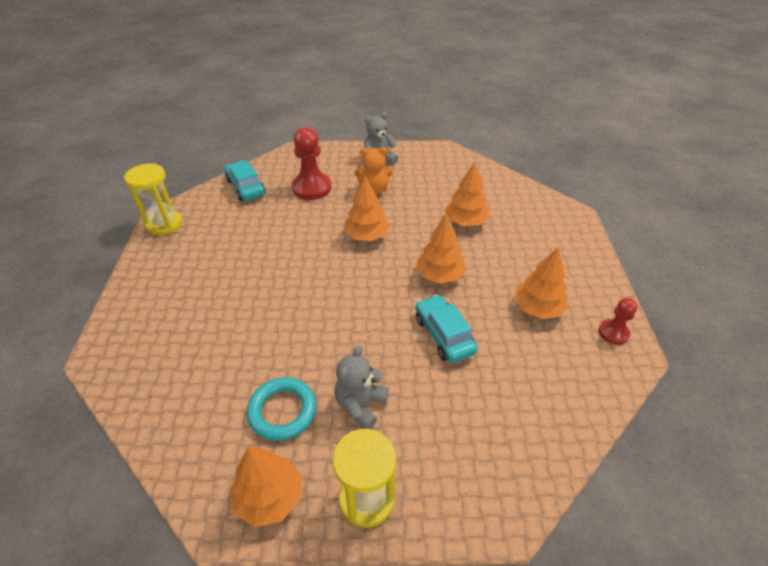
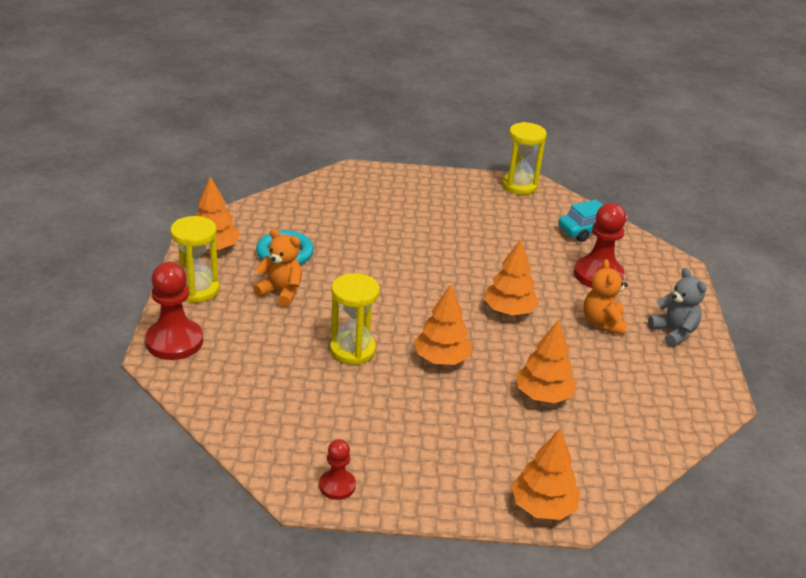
camera: 90 degrees right, 10 degrees down
grey teddy bear [335,345,389,429] -> orange teddy bear [253,229,302,307]
turquoise car [416,294,477,363] -> yellow hourglass [330,273,380,365]
orange tree [514,247,569,319] -> orange tree moved to [512,429,580,520]
none -> red pawn [145,262,203,360]

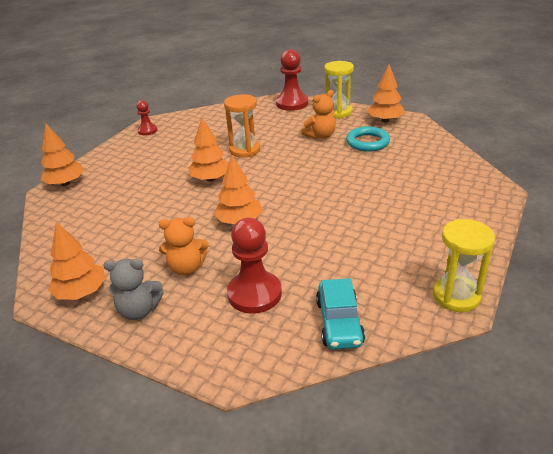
camera: 120 degrees right, 0 degrees up
yellow hourglass [330,273,380,365] -> orange hourglass [224,94,260,158]
orange tree [516,320,577,403] -> orange tree moved to [48,222,106,300]
orange teddy bear [584,259,628,335] -> orange teddy bear turned 150 degrees clockwise [159,217,209,276]

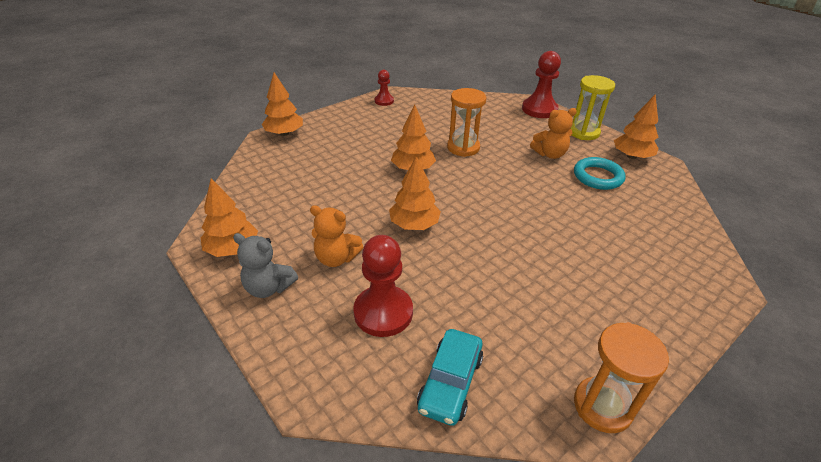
camera: 20 degrees right, 5 degrees up
yellow hourglass [433,219,495,312] -> orange hourglass [574,322,669,433]

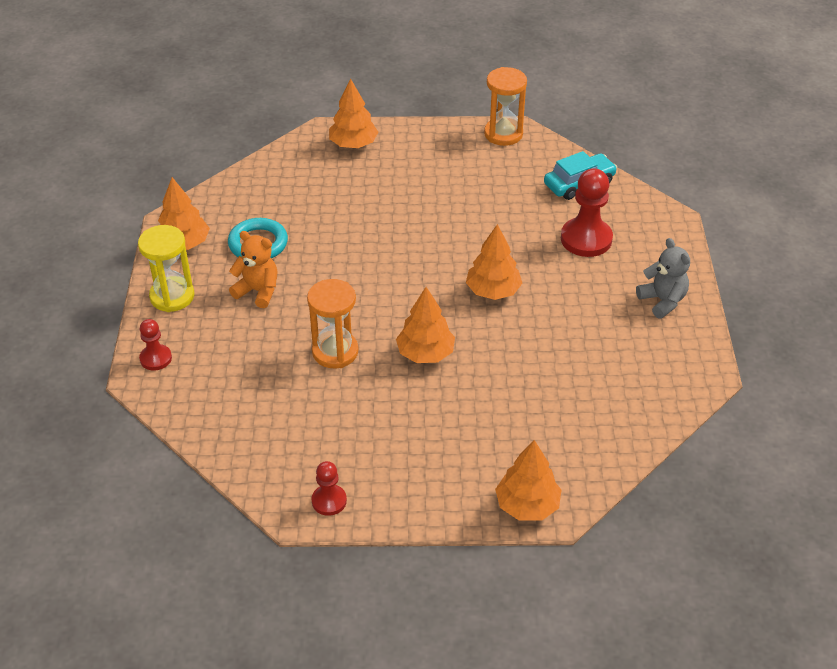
camera: 140 degrees left, 5 degrees up
orange tree [201,178,258,257] -> orange tree moved to [329,78,378,148]
orange teddy bear [310,205,363,267] -> none
red pawn [522,51,561,118] -> red pawn [139,319,172,370], size x0.56

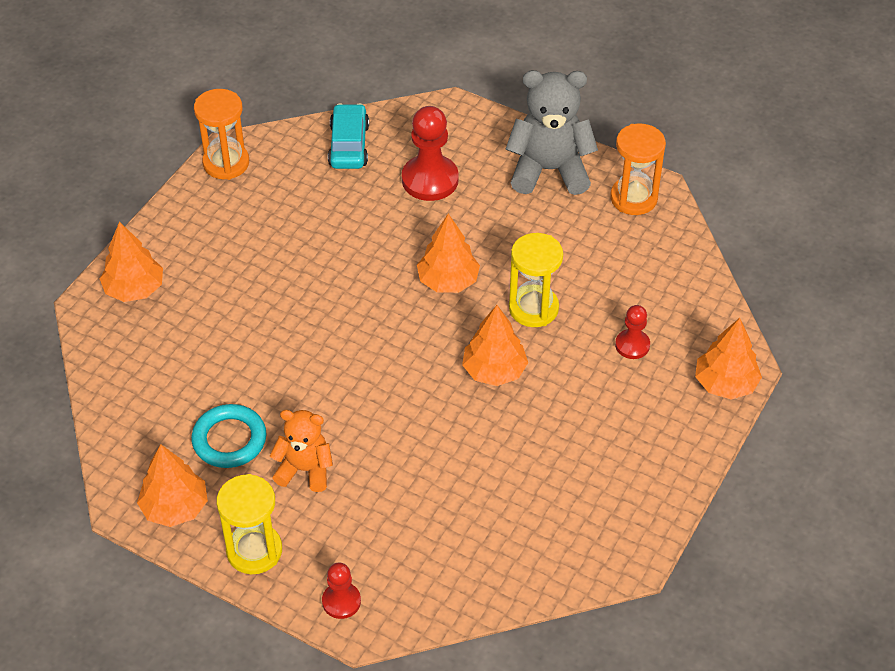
camera: 60 degrees left, 5 degrees up
orange teddy bear [229,231,277,308] -> orange teddy bear turned 45 degrees clockwise [270,410,333,492]
orange hourglass [307,279,359,368] -> orange hourglass moved to [610,124,666,215]
red pawn [312,461,347,516] -> red pawn moved to [615,305,650,359]
grey teddy bear [636,238,690,319] -> grey teddy bear [506,70,598,195], size x1.65
none -> yellow hourglass [509,233,563,327]

